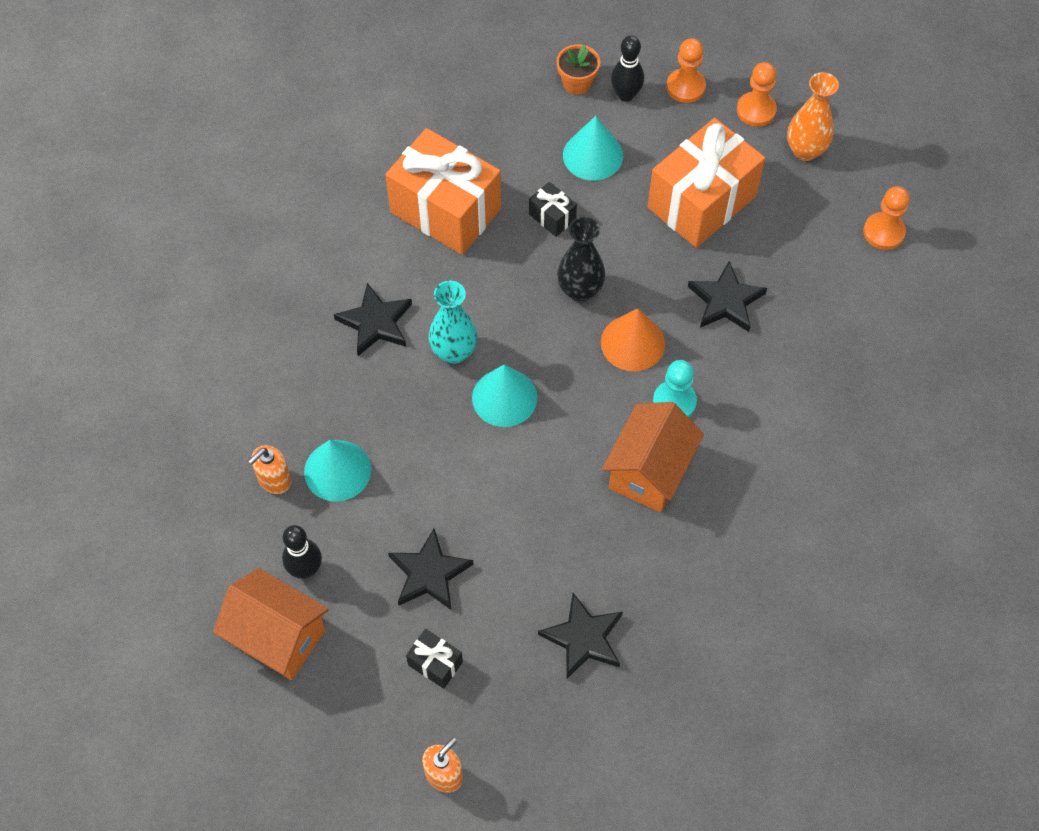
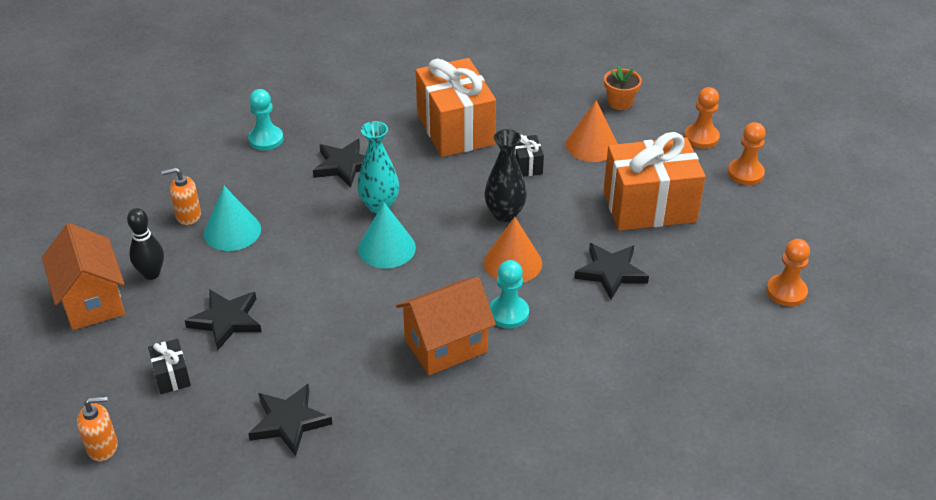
camera: 35 degrees right, 20 degrees down
turquoise cone [563,116,623,181] -> orange cone [566,101,618,162]
black bowling pin [611,35,644,102] -> none
orange vase [787,72,839,161] -> none
none -> turquoise pawn [248,89,283,150]

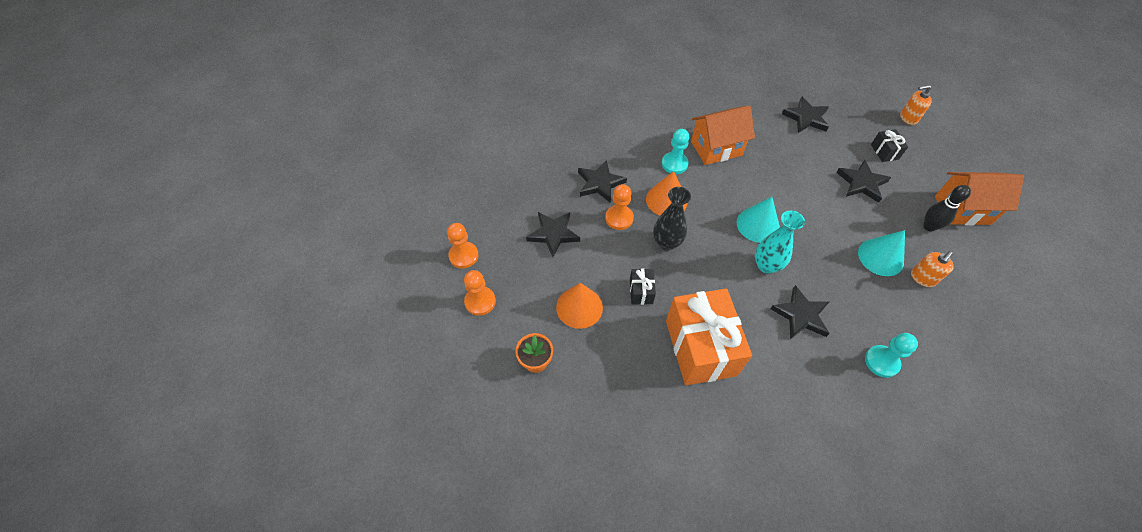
camera: 170 degrees left, 15 degrees up
orange house [42,223,125,330] -> orange house turned 75 degrees counterclockwise [935,172,1024,225]
orange soap dispenser [161,168,201,225] -> orange soap dispenser turned 135 degrees clockwise [911,251,953,287]
orange gift [603,132,706,231] -> black star [526,212,580,257]
orange pawn [766,239,810,306] -> orange pawn moved to [605,184,634,230]

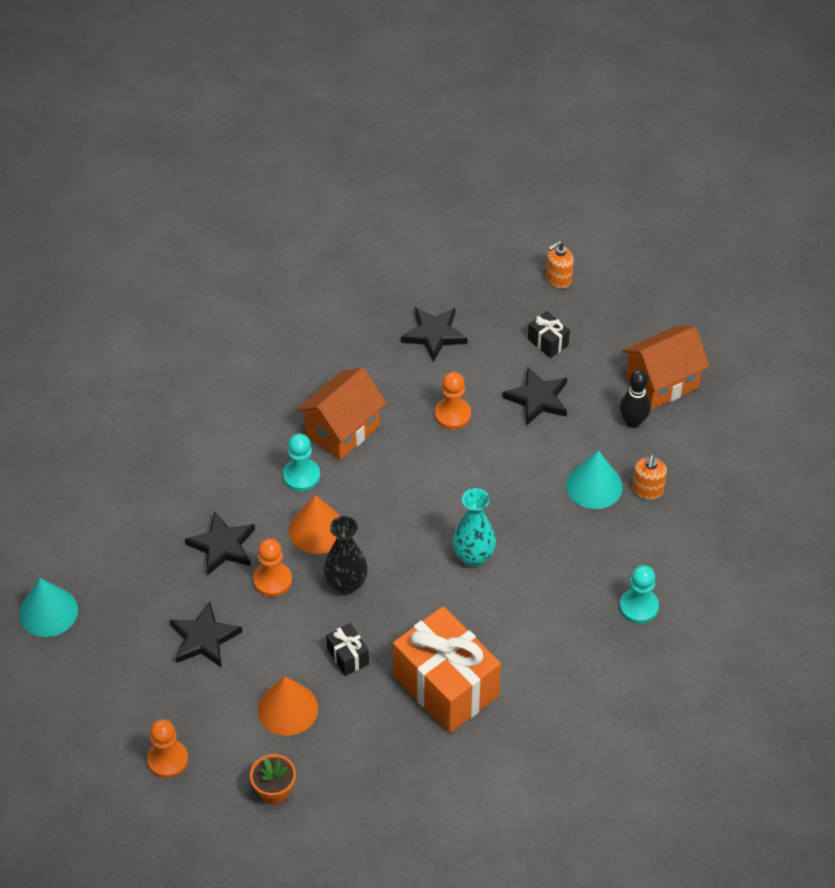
camera: 30 degrees left, 5 degrees down
orange pawn [447,223,479,268] -> orange pawn moved to [435,372,471,429]
turquoise cone [737,197,780,243] -> turquoise cone moved to [19,578,78,637]
black star [770,285,830,339] -> none

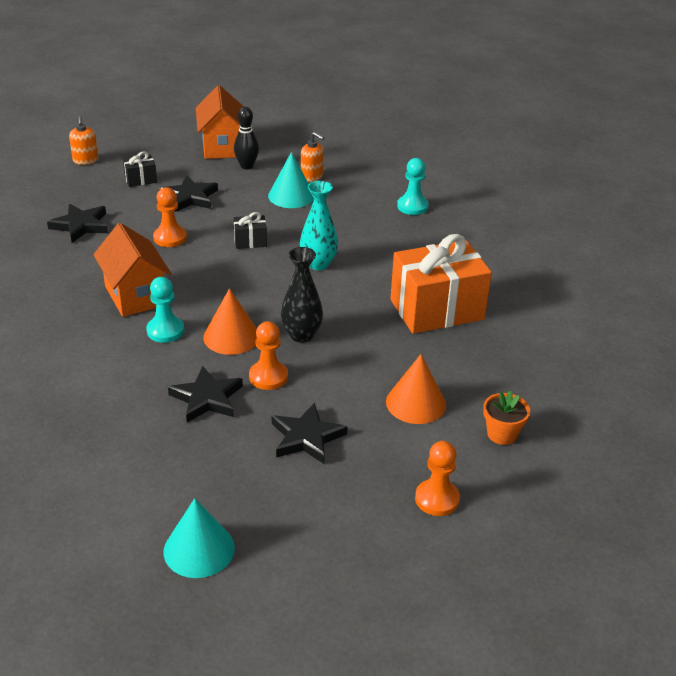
camera: 70 degrees left, 15 degrees down
black gift [326,623,369,676] -> black gift moved to [233,212,267,249]

